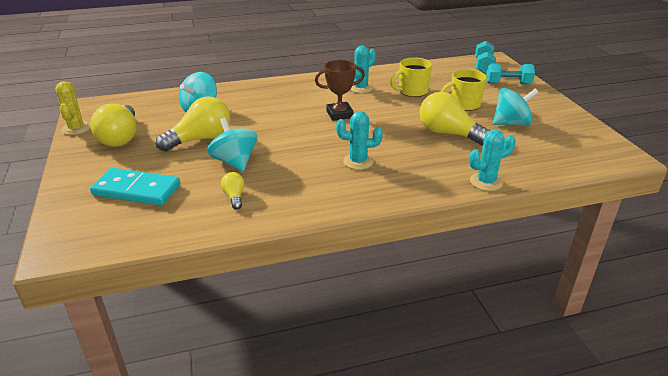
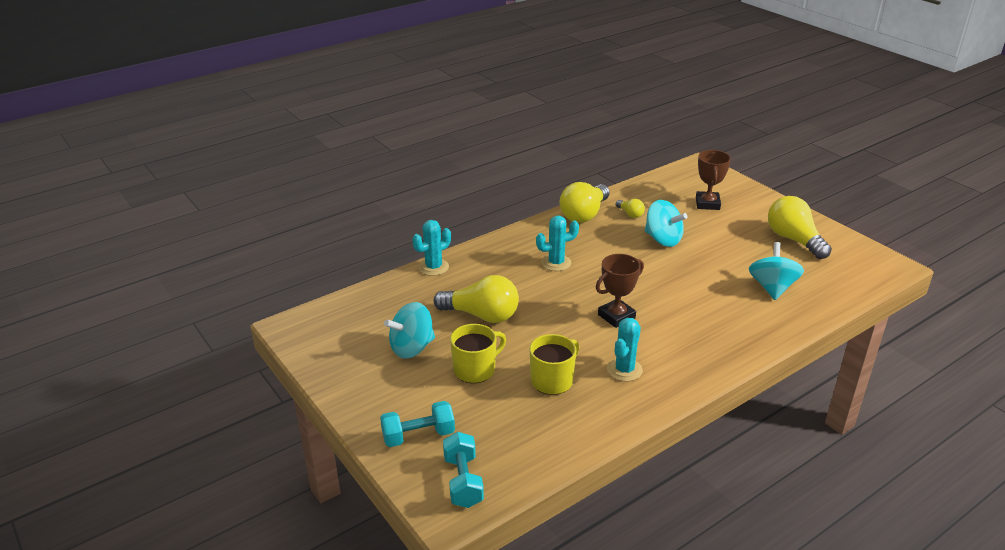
camera: 160 degrees right, 0 degrees up
yellow cactus [55,81,91,135] -> none
turquoise domino [90,168,180,206] -> brown trophy [696,150,731,210]
yellow light bulb [156,96,230,152] -> yellow light bulb moved to [560,182,610,223]

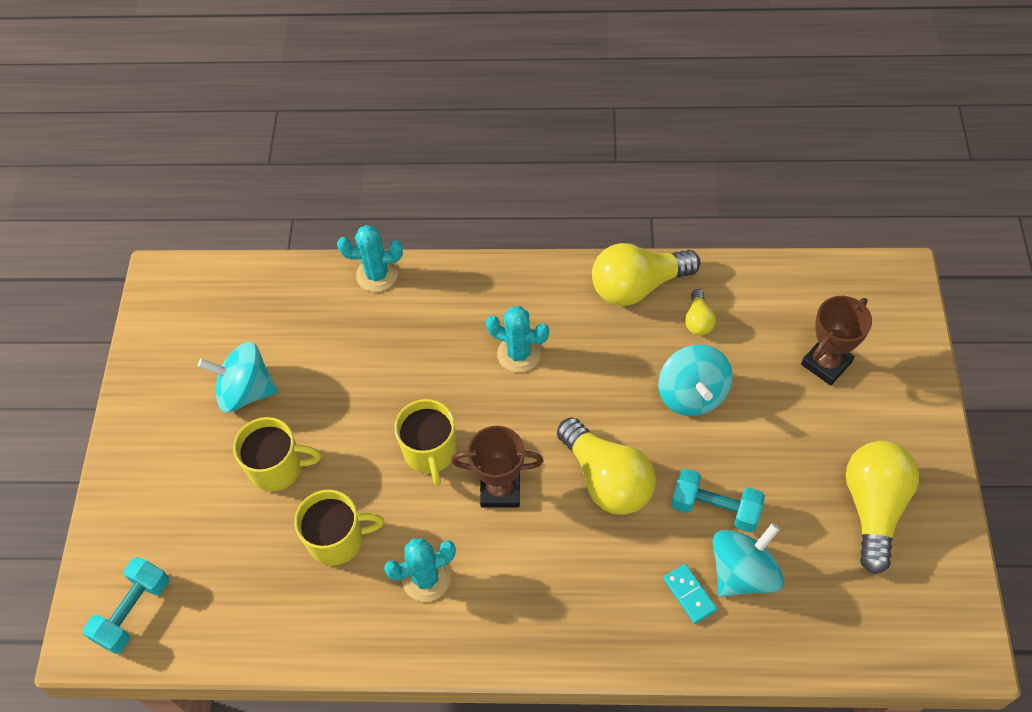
camera: 40 degrees right, 25 degrees up
turquoise dumbbell [380,401,455,447] -> turquoise dumbbell moved to [671,469,765,532]
yellow light bulb [434,275,519,323] -> yellow light bulb moved to [557,417,656,515]
none -> yellow mug [394,399,457,486]
none -> turquoise domino [663,564,717,624]

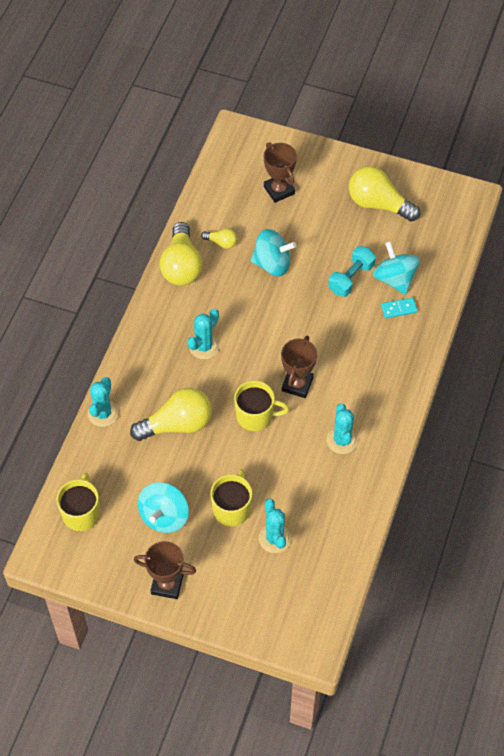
camera: 75 degrees left, 0 degrees up
turquoise dumbbell [83,557,169,654] -> none
yellow mug [294,490,384,566] -> yellow mug moved to [57,473,100,531]
yellow light bulb [557,417,656,515] -> yellow light bulb moved to [130,388,212,441]
none -> brown trophy [134,541,196,599]
none -> turquoise cactus [259,498,291,553]

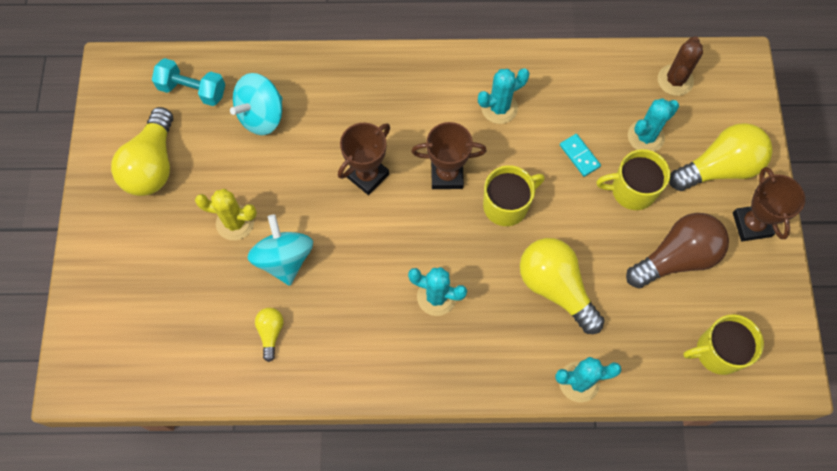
camera: 110 degrees left, 10 degrees up
turquoise spinning top [138,482,189,533] -> brown light bulb [626,213,729,288]
yellow light bulb [160,222,203,286] -> yellow light bulb moved to [669,123,773,191]
yellow mug [234,381,289,431] -> yellow mug turned 75 degrees clockwise [483,165,545,226]
brown trophy [264,142,297,203] -> brown trophy moved to [338,123,390,195]
turquoise dumbbell [328,246,376,297] -> turquoise dumbbell moved to [152,58,225,106]
turquoise domino [381,297,418,318] -> turquoise domino moved to [560,134,601,177]
none -> yellow cactus [195,189,257,240]
none -> brown cactus [658,36,703,96]

